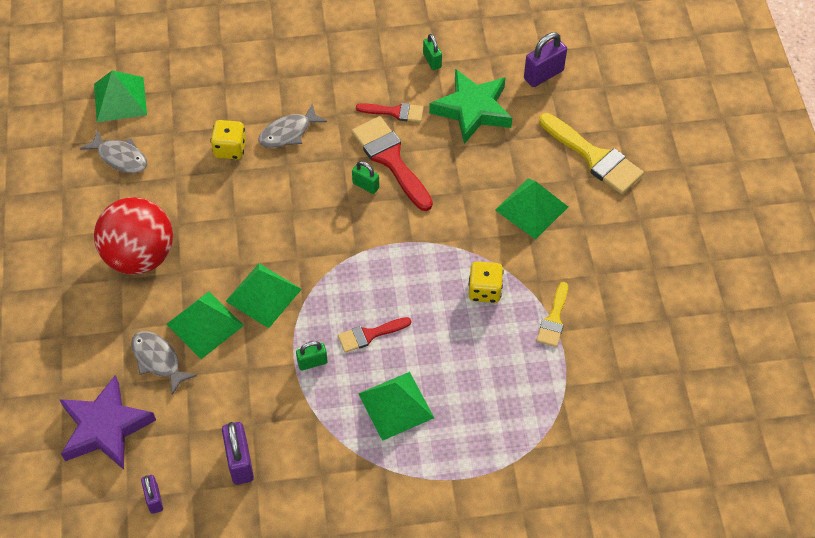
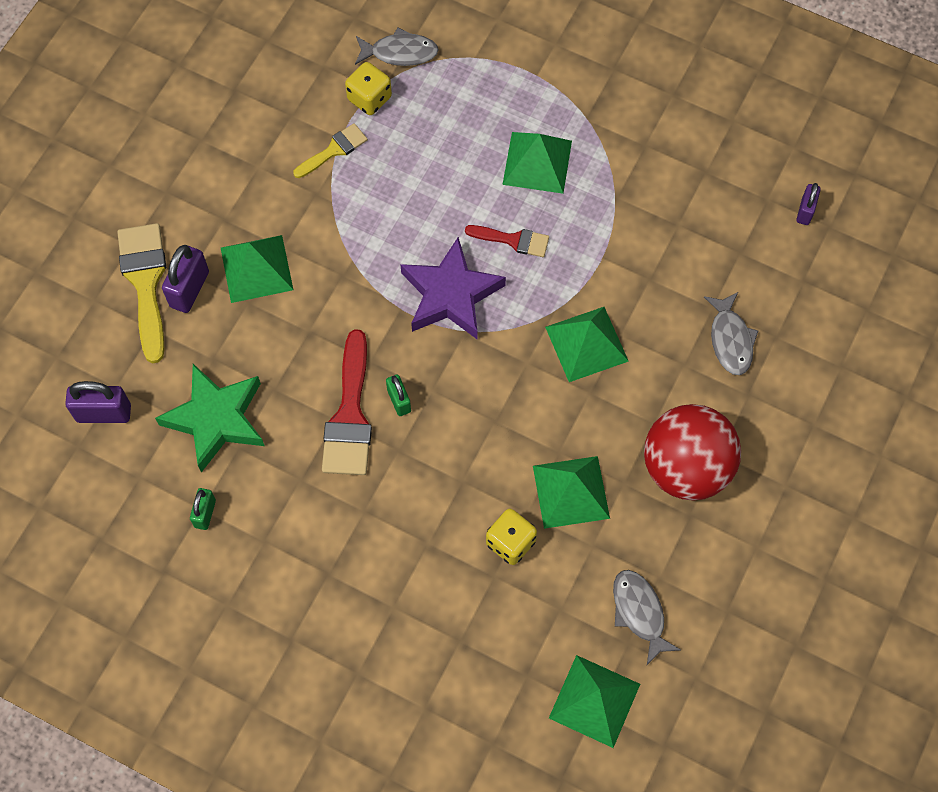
camera: 145 degrees left, 10 degrees up
purple star [59,375,156,470] -> purple star moved to [400,237,506,339]
green pyramid [166,291,244,359] -> green pyramid moved to [533,456,610,529]
purple padlock [222,422,254,485] -> purple padlock moved to [162,245,209,313]
grey fish [258,104,327,148] -> grey fish moved to [355,27,439,66]
green padlock [296,341,328,371] -> none
red brush [356,103,424,122] -> none
yellow dice [469,261,504,303] -> yellow dice moved to [345,62,392,115]

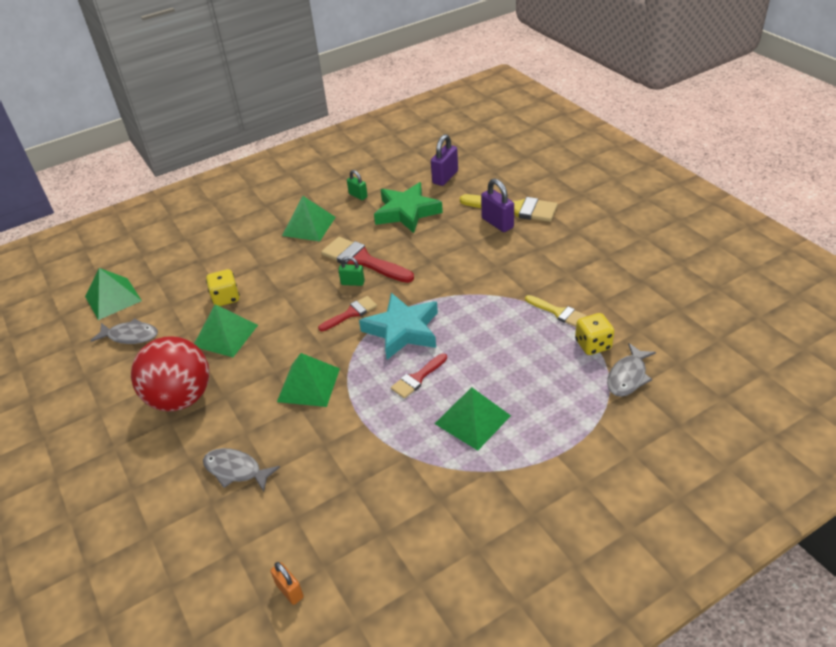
camera: 125 degrees right, 25 degrees down
green pyramid [221,235,293,303] -> green pyramid moved to [282,196,336,242]
yellow brush [293,123,368,178] -> yellow brush turned 45 degrees counterclockwise [525,295,586,327]
purple star [400,237,506,339] -> turquoise star [359,293,438,360]
purple padlock [796,183,821,225] -> orange padlock [270,562,304,605]
none -> red brush [318,296,377,331]

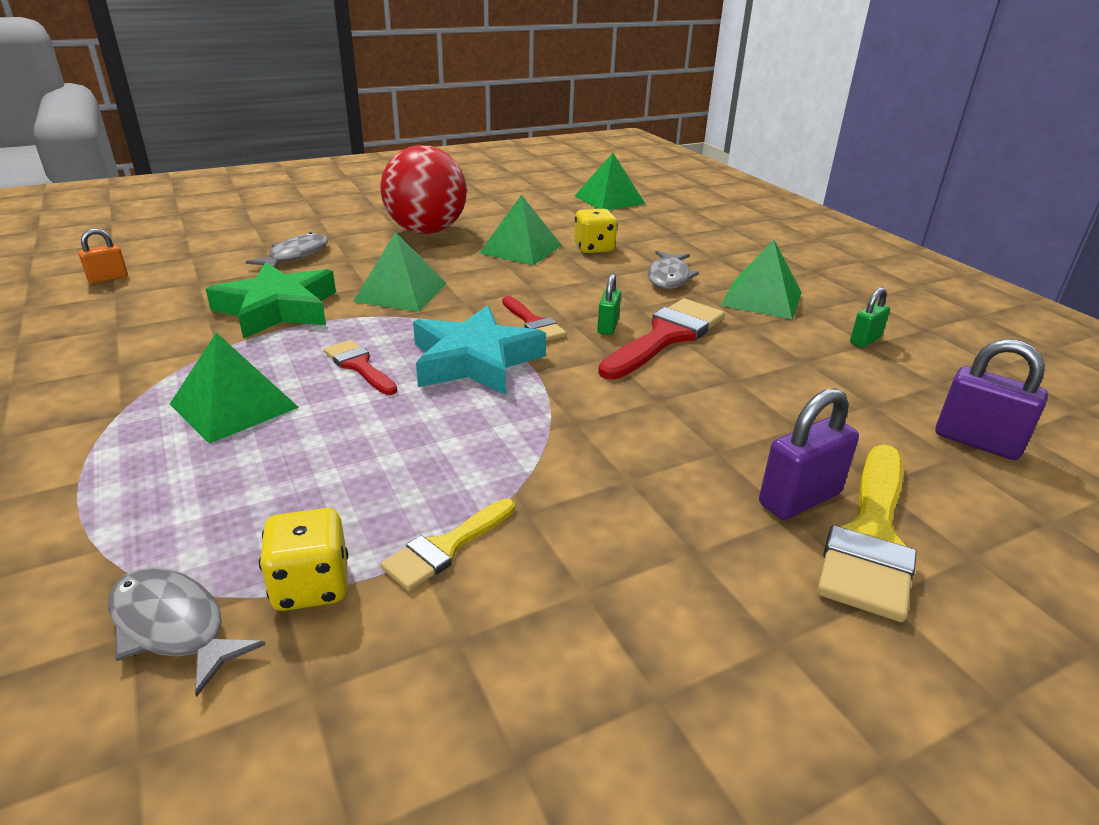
camera: 90 degrees right, 10 degrees down
grey fish [90,318,158,344] -> grey fish moved to [648,251,699,289]
green star [374,182,443,233] -> green star moved to [206,262,336,339]

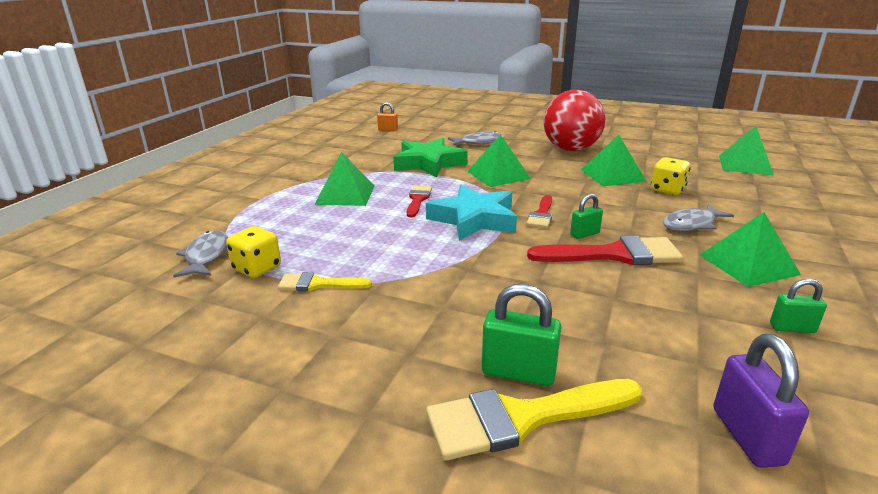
camera: 50 degrees right, 5 degrees down
purple padlock [759,388,859,520] -> green padlock [482,284,561,386]

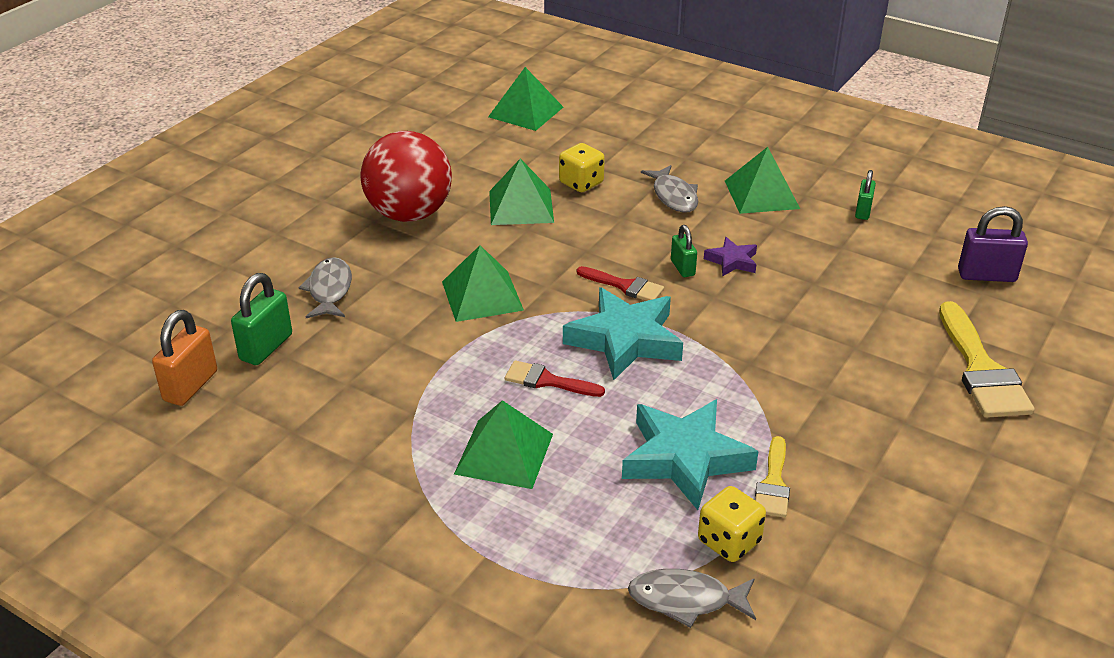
camera: 80 degrees left, 10 degrees up
orange padlock [377,102,398,131] -> orange padlock [152,310,217,406], size x1.62
green star [393,138,468,177] -> none
green padlock [482,284,561,386] -> green padlock moved to [231,273,292,365]
red brush [527,236,683,265] -> purple star [704,237,757,277]
none -> turquoise star [622,399,758,510]

